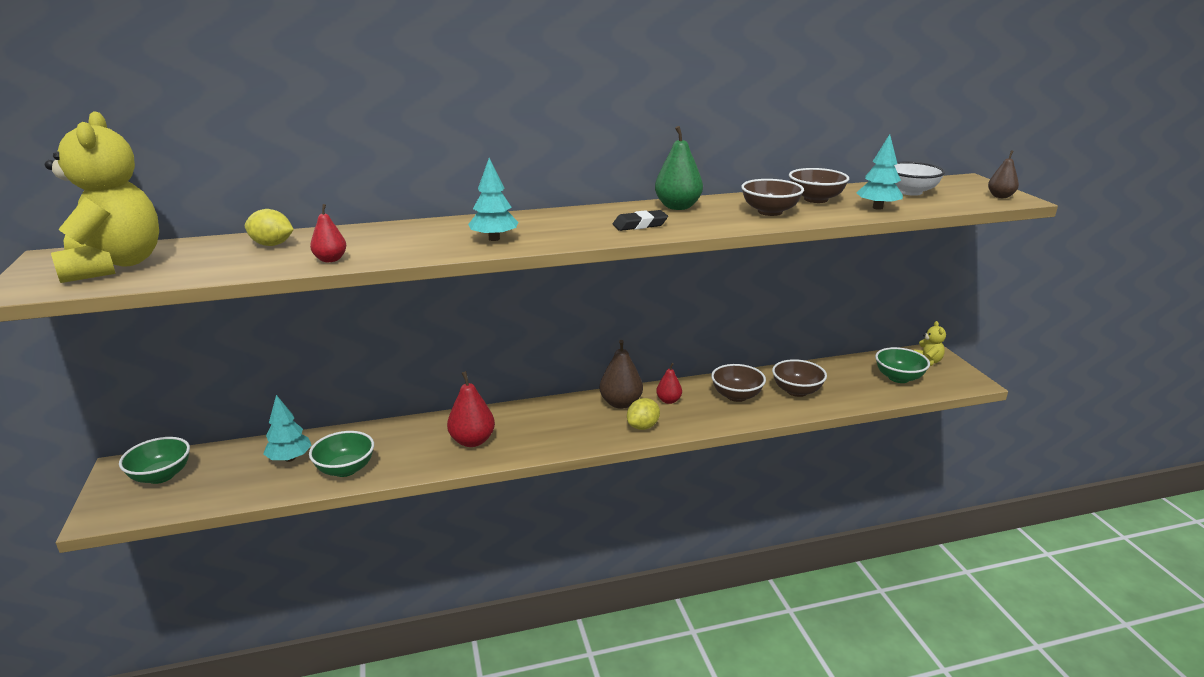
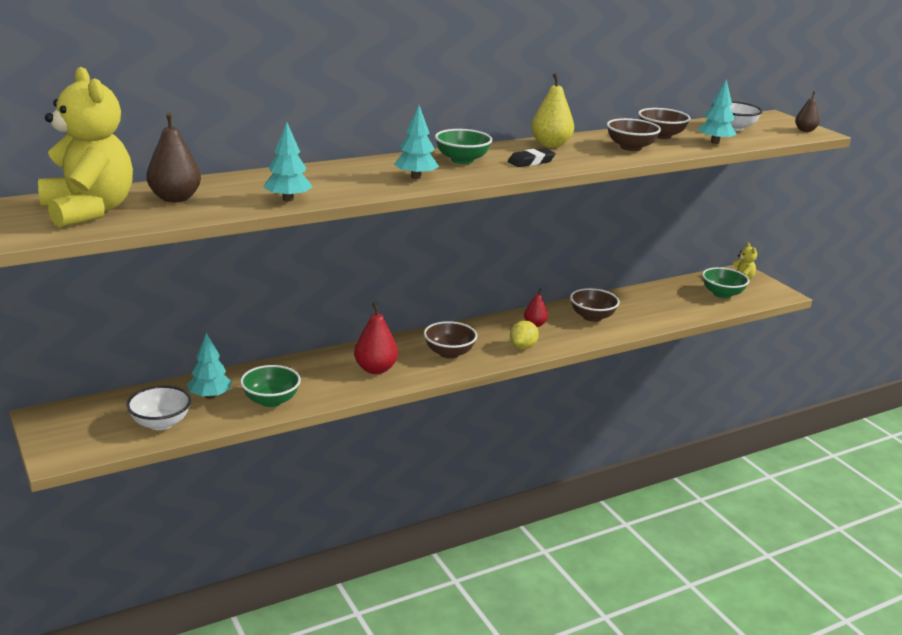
camera: 15 degrees left, 0 degrees up
green bowl [119,437,190,484] -> green bowl moved to [435,129,492,164]
yellow lemon [245,209,294,246] -> none
red pear [310,204,346,262] -> turquoise tree [263,122,312,202]
brown pear [600,340,643,409] -> brown pear moved to [146,113,201,202]
green pear [655,126,703,210] -> yellow pear [531,73,574,148]
brown bowl [772,359,827,397] -> brown bowl moved to [424,321,477,359]
none -> white bowl [126,386,191,430]

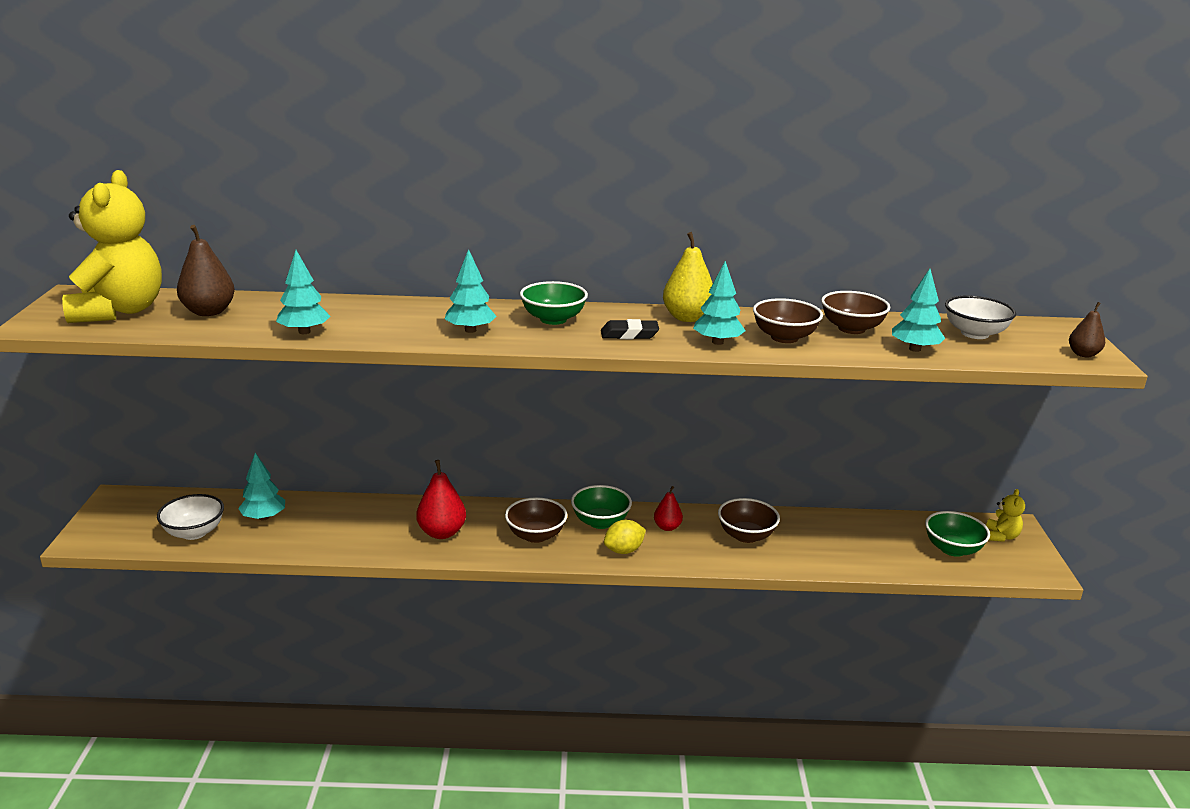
camera: 30 degrees right, 0 degrees up
green bowl [240,365,301,407] -> green bowl moved to [571,485,632,529]
none -> turquoise tree [693,261,745,345]

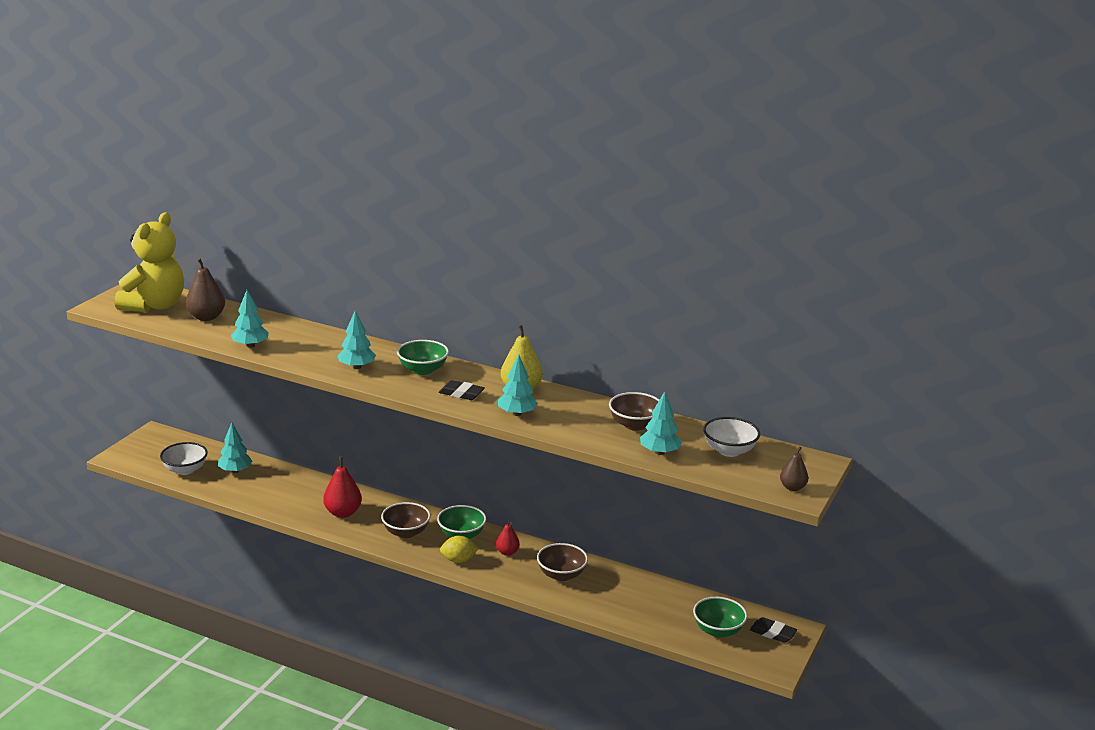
camera: 25 degrees right, 0 degrees up
brown bowl [753,298,823,343] -> none
yellow teddy bear [986,489,1025,542] -> black eraser [750,617,797,643]

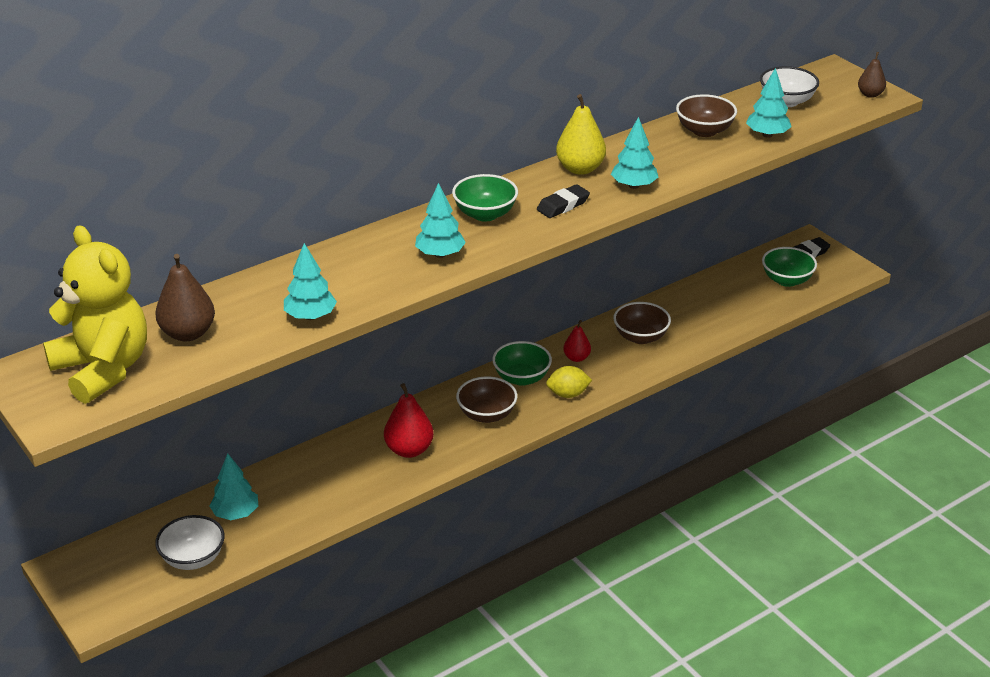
camera: 60 degrees left, 10 degrees up
yellow lemon [440,536,479,563] -> yellow lemon turned 60 degrees clockwise [546,366,592,398]

